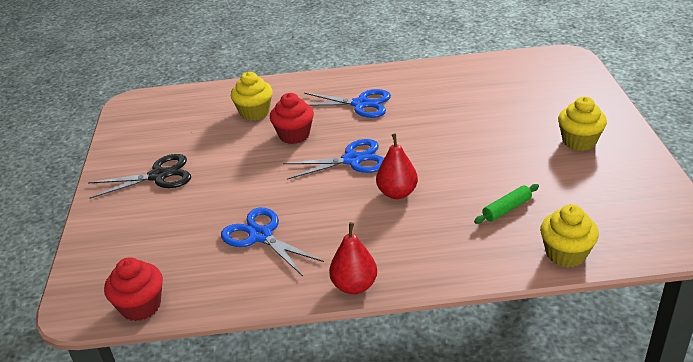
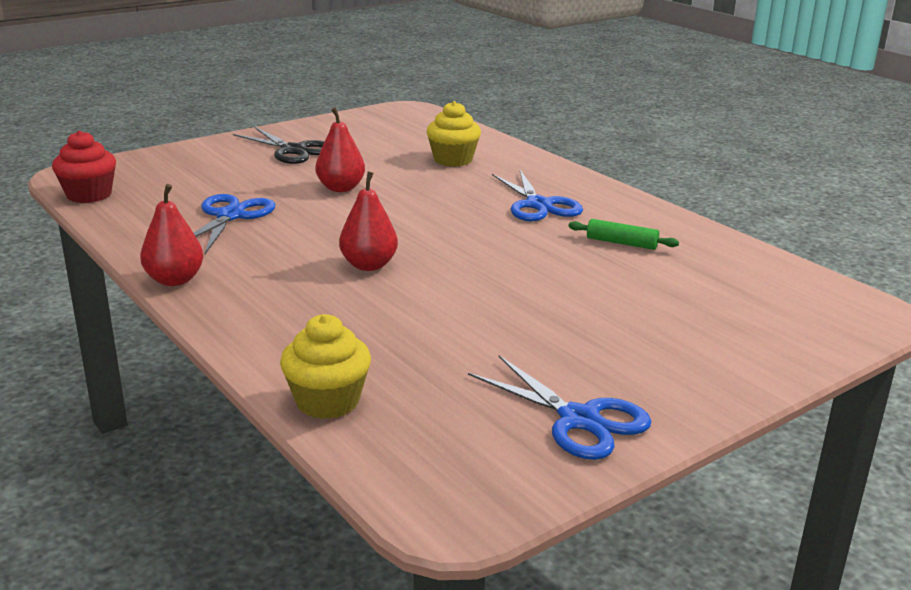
camera: 55 degrees right, 10 degrees down
red cupcake [270,93,314,144] -> none
blue scissors [283,139,384,179] -> blue scissors moved to [468,355,652,460]
green rolling pin [474,184,539,224] -> green rolling pin moved to [568,219,679,250]
yellow cupcake [558,97,607,151] -> none
none -> red pear [316,107,365,192]

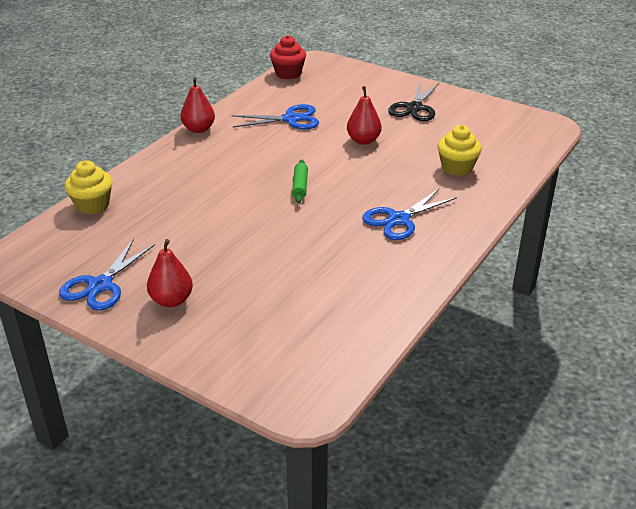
camera: 70 degrees right, 10 degrees up
red pear [339,172,398,271] -> red pear moved to [147,239,193,307]
green rolling pin [568,219,679,250] -> green rolling pin moved to [292,160,308,203]

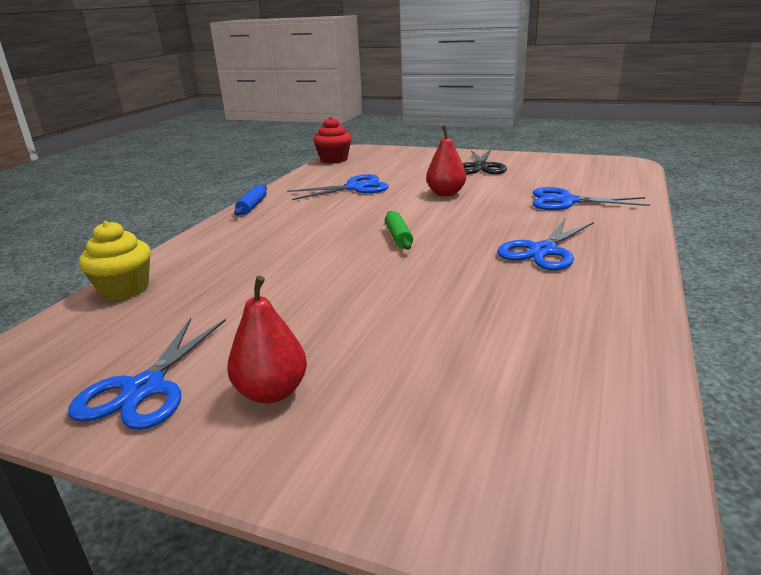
camera: 10 degrees left, 10 degrees down
red pear [181,77,215,133] -> blue rolling pin [234,185,267,215]
yellow cupcake [437,125,482,176] -> blue scissors [532,187,650,210]

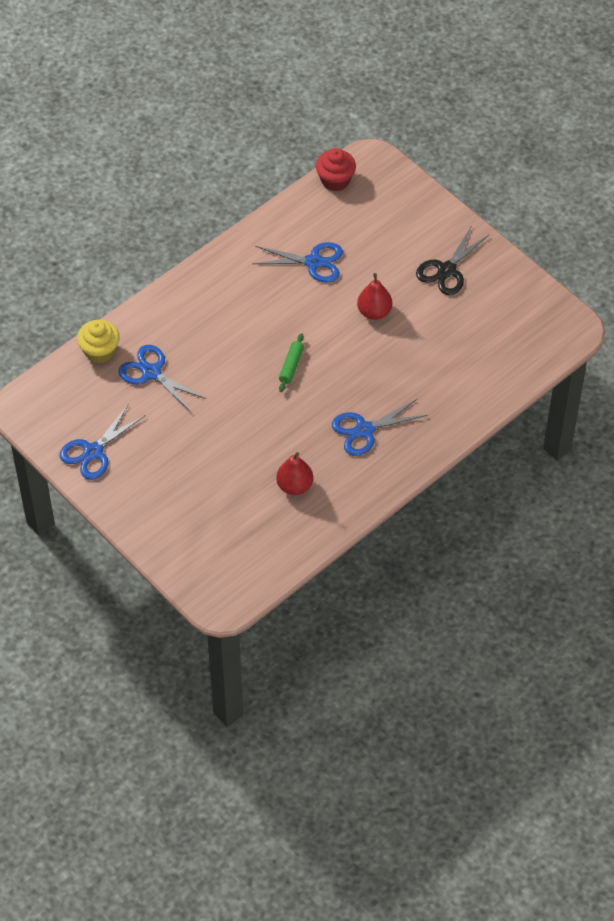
camera: 25 degrees right, 30 degrees up
red pear [227,276,307,403] -> red pear moved to [276,452,313,495]
blue rolling pin [234,185,267,215] -> none
blue scissors [532,187,650,210] -> blue scissors moved to [118,345,206,412]

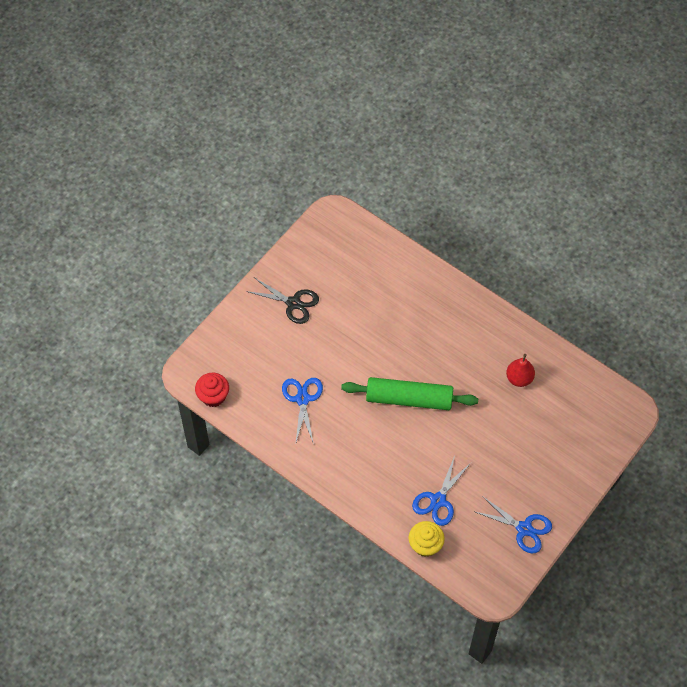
camera: 100 degrees left, 5 degrees up
green rolling pin [279,333,304,392] -> green rolling pin [341,377,478,410], size x2.34
blue scissors [332,398,428,456] -> none
red pear [357,273,392,320] -> none

